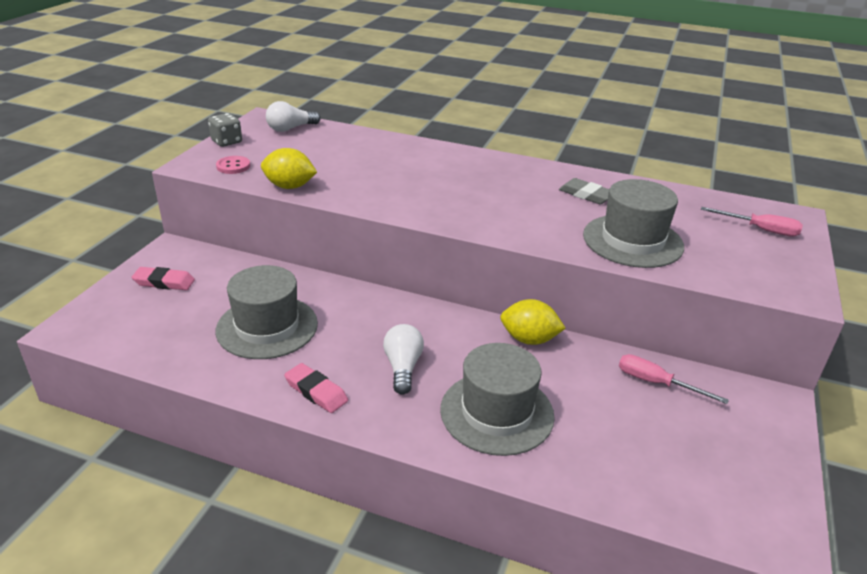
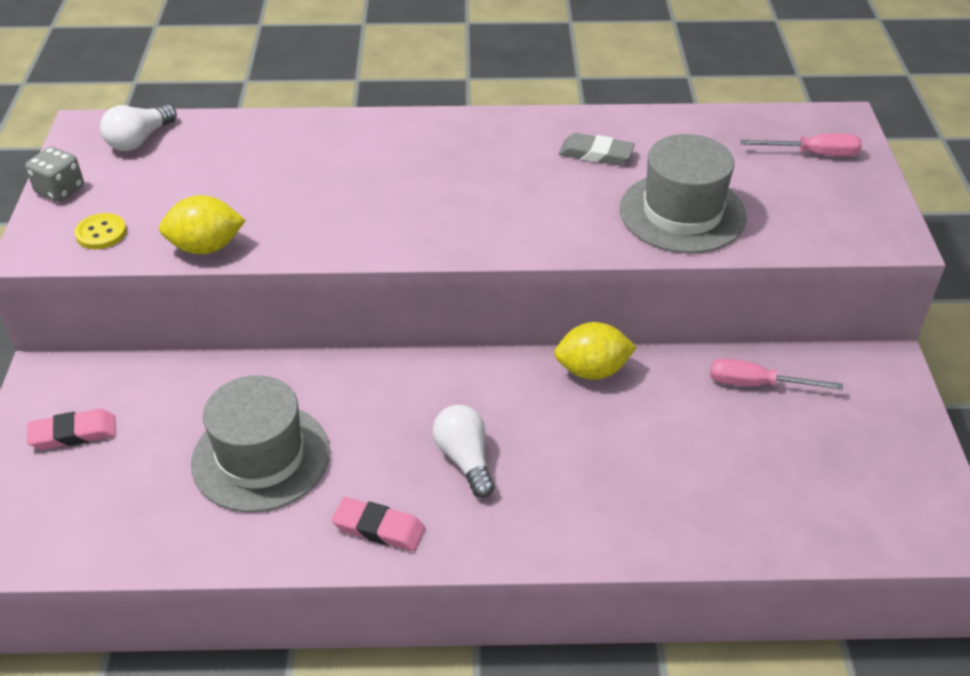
camera: 20 degrees left, 10 degrees up
pink button [216,156,250,174] -> yellow button [75,213,127,249]
grey hat [440,343,555,456] -> none

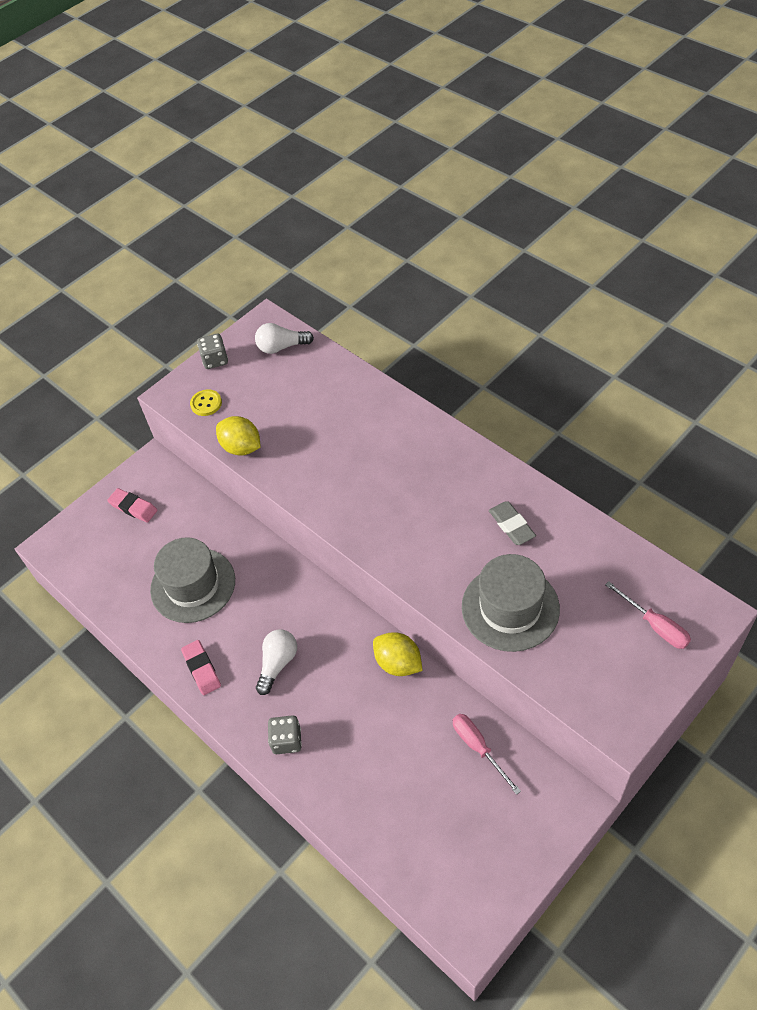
camera: 50 degrees right, 10 degrees up
none -> grey dice [268,715,302,754]

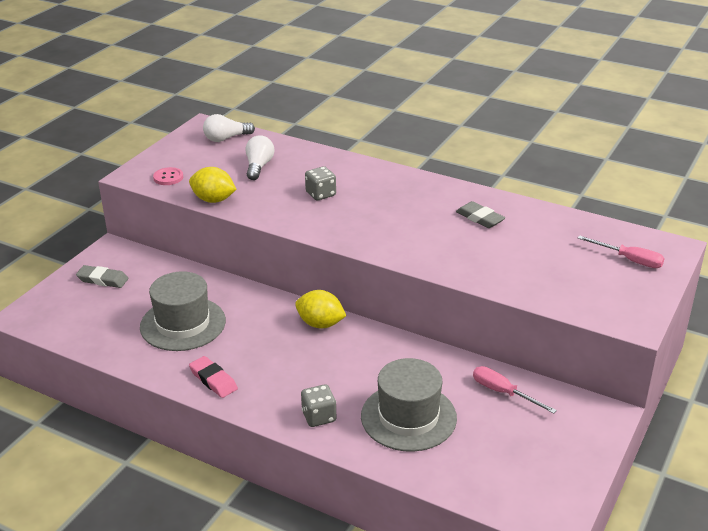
camera: 20 degrees left, 20 degrees down
pink eraser [107,488,158,523] -> grey eraser [76,265,128,288]
yellow button [190,390,222,416] -> pink button [153,167,183,185]
grey dice [197,334,228,369] -> grey dice moved to [305,166,336,201]
white light bulb [256,630,297,695] -> white light bulb moved to [246,135,274,180]
yellow lemon [373,632,423,676] -> yellow lemon moved to [295,290,346,328]
grey hat [462,554,560,652] -> grey hat moved to [361,358,457,452]

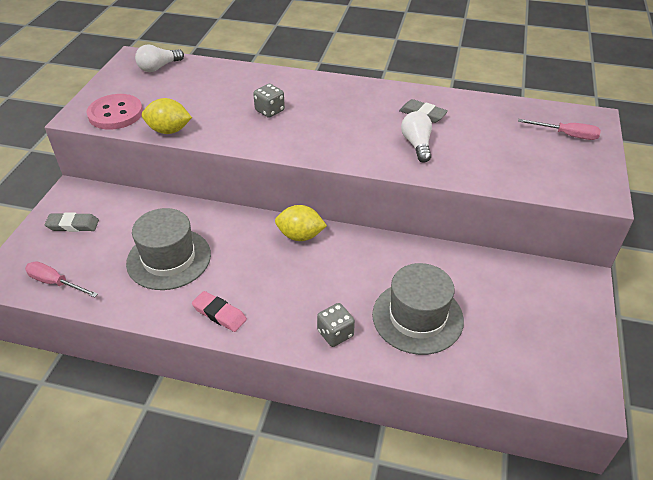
camera: 15 degrees left, 10 degrees up
pink button [153,167,183,185] -> pink button [87,94,143,130], size x1.84
white light bulb [246,135,274,180] -> white light bulb moved to [401,111,432,162]
pink screwdriver [473,366,557,414] -> pink screwdriver moved to [25,261,98,297]

